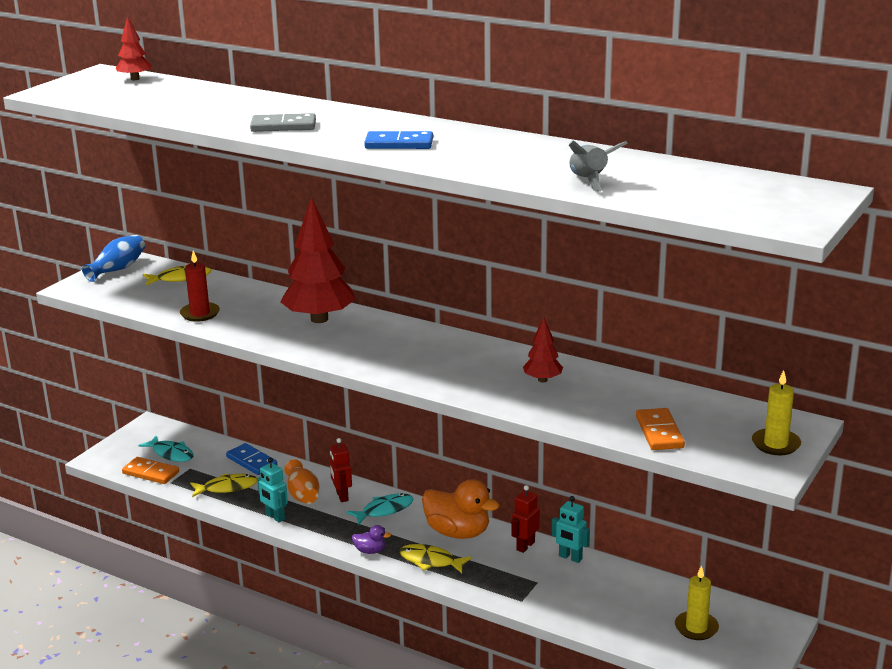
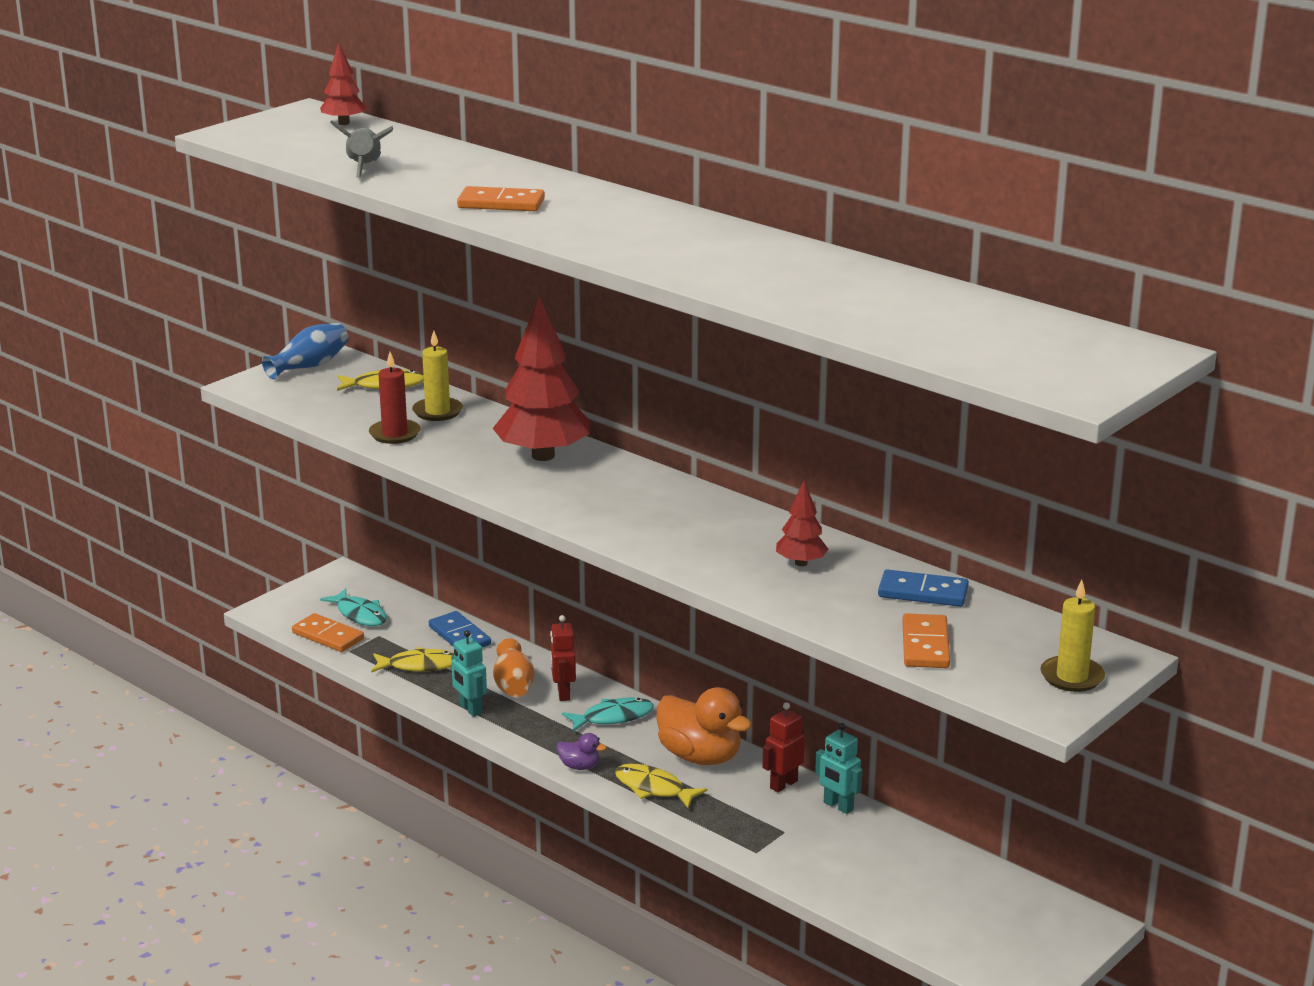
camera: 10 degrees right, 0 degrees up
grey domino [250,113,316,132] -> orange domino [457,186,545,211]
blue domino [364,131,433,149] -> blue domino moved to [878,569,969,607]
grey rocket [569,140,628,192] -> grey rocket moved to [330,120,393,178]
yellow candle [675,565,719,640] -> yellow candle moved to [412,331,463,421]

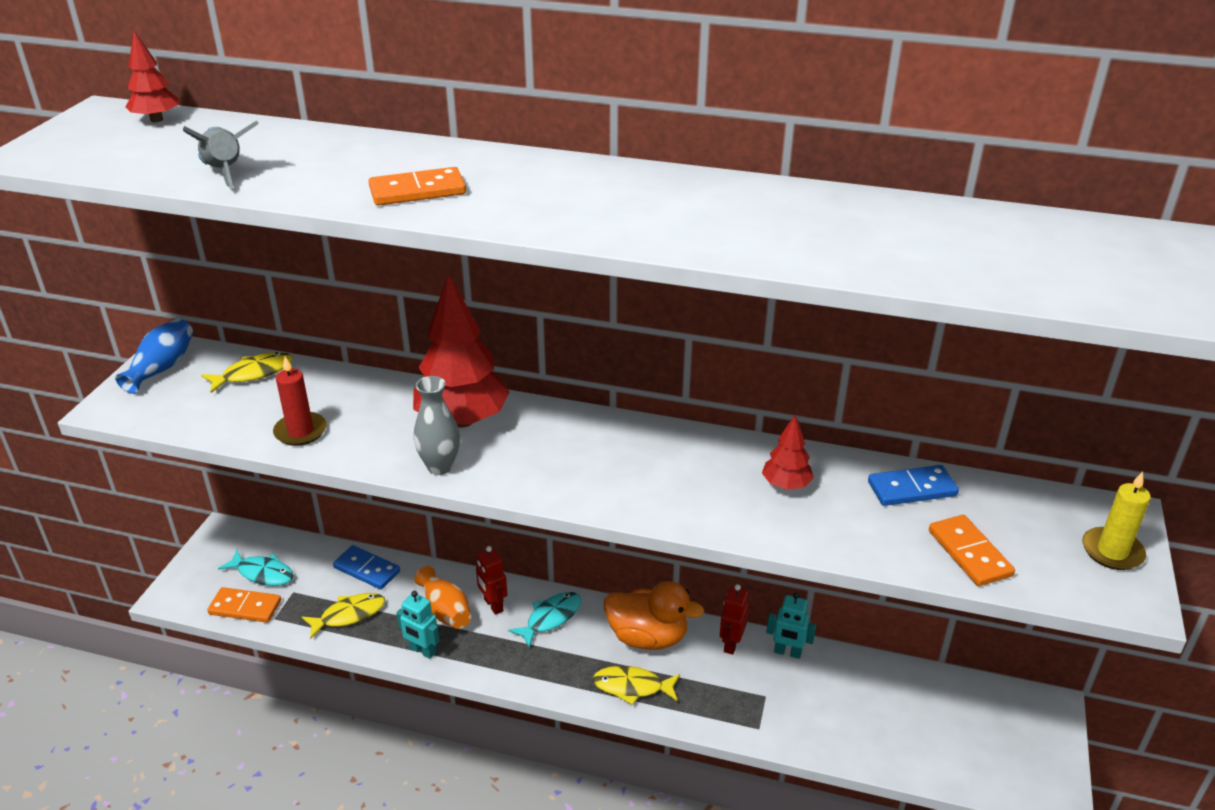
camera: 25 degrees left, 10 degrees up
yellow candle [412,331,463,421] -> none
purple duck [557,733,607,770] -> none
none -> grey vase [414,376,460,475]

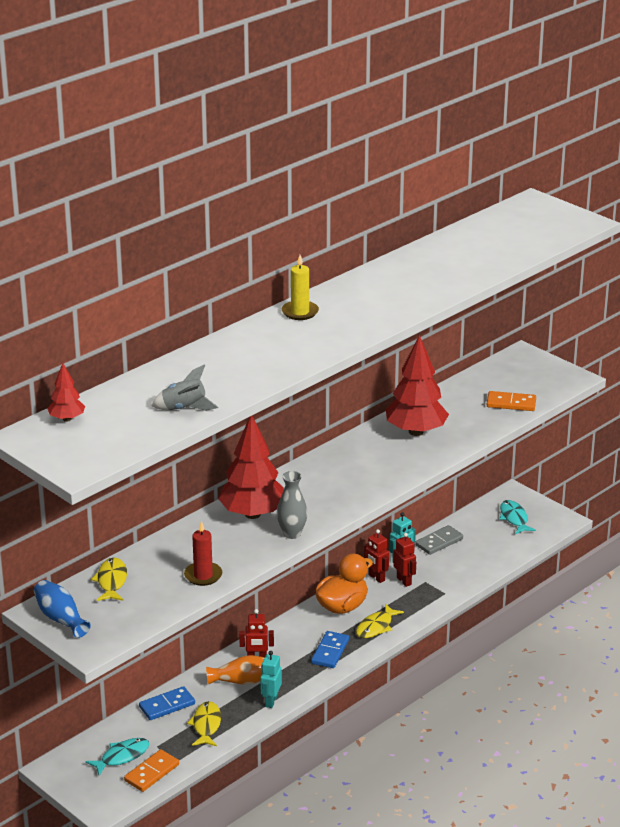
camera: 60 degrees left, 5 degrees down
orange domino [369,167,466,206] -> none
turquoise robot [396,591,439,659] -> turquoise robot turned 135 degrees clockwise [260,651,282,708]
turquoise fish [508,592,581,648] -> turquoise fish moved to [499,500,536,534]
red tree [762,415,813,490] -> red tree [386,335,449,436], size x2.03
blue domino [868,465,959,506] -> blue domino moved to [311,631,349,668]
yellow candle [1082,471,1151,570] -> yellow candle moved to [282,255,319,320]
none -> red robot [393,533,416,587]
none -> grey domino [415,525,463,555]

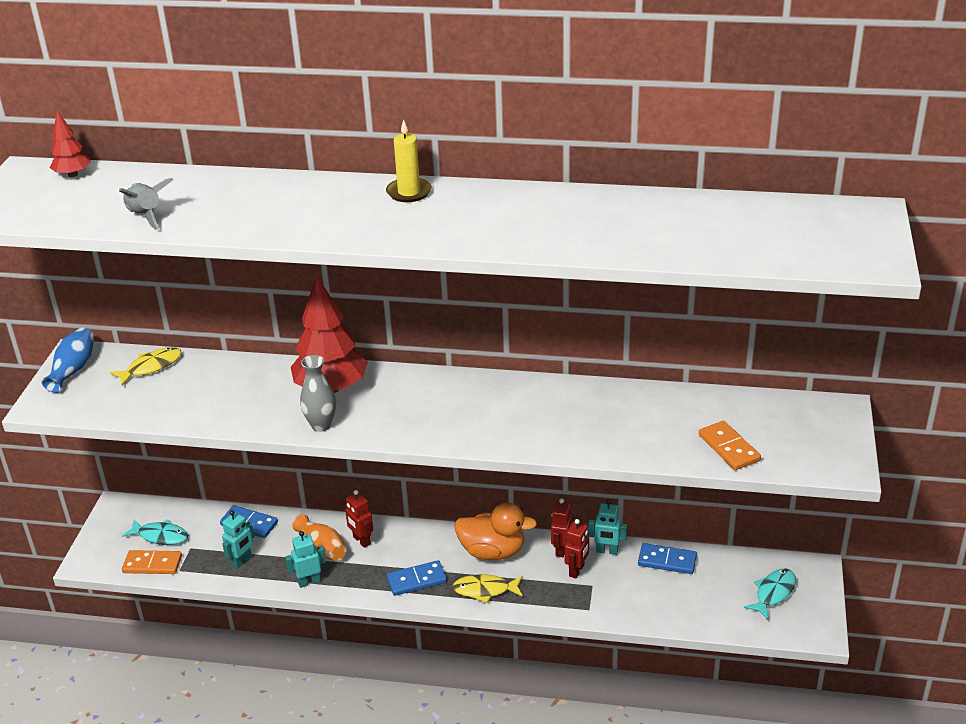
camera: 55 degrees right, 5 degrees up
red candle [184,521,222,586] -> none
yellow fish [187,701,221,746] -> turquoise robot [222,510,255,569]
red tree [386,335,449,436] -> none
grey domino [415,525,463,555] -> blue domino [638,543,697,574]

